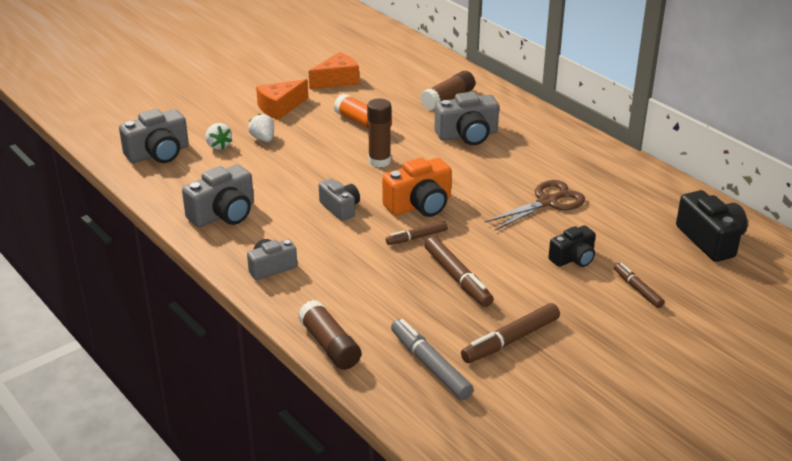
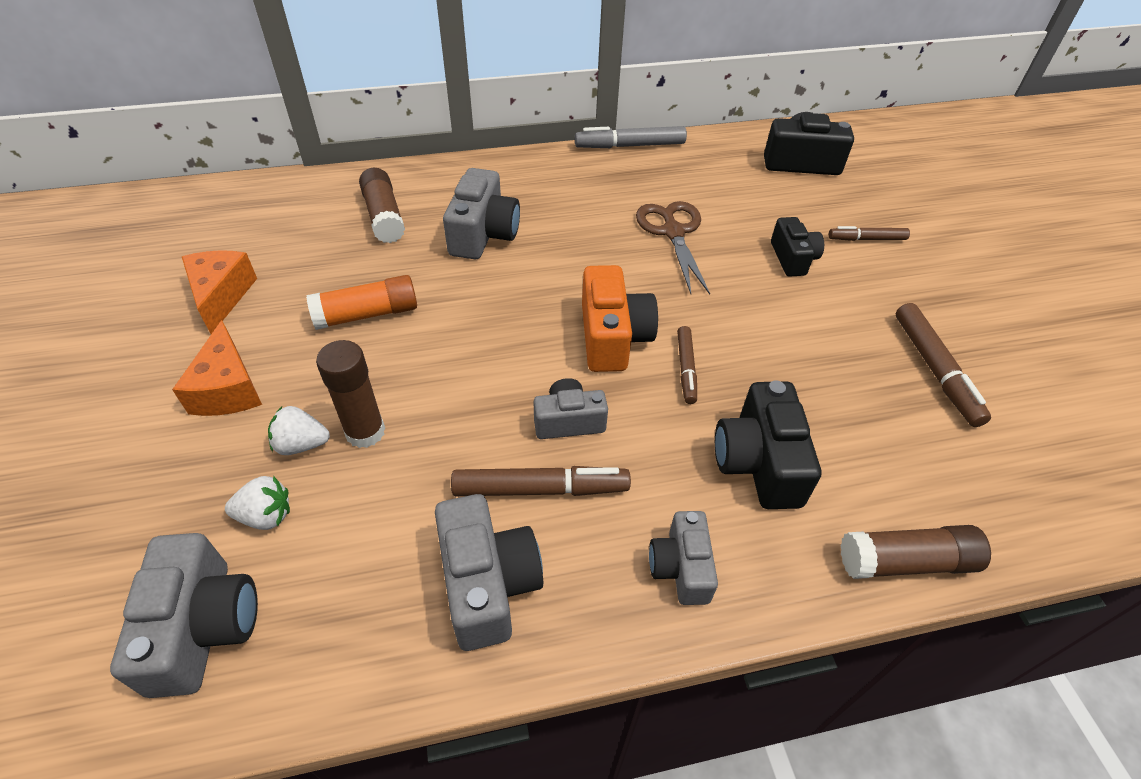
camera: 65 degrees left, 15 degrees up
brown glue stick [367,98,391,167] -> brown glue stick moved to [316,340,385,448]
grey marker [391,319,474,400] -> grey marker moved to [575,126,687,148]
brown marker [424,236,493,307] -> brown marker moved to [451,466,631,496]
none -> black camera [715,380,821,509]

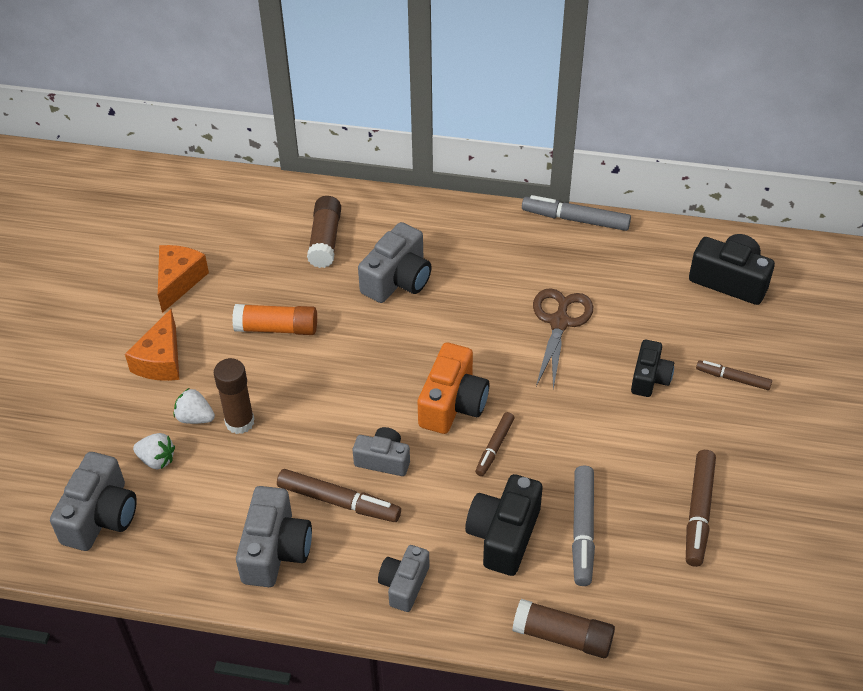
camera: 25 degrees right, 0 degrees up
none -> grey marker [572,466,595,586]

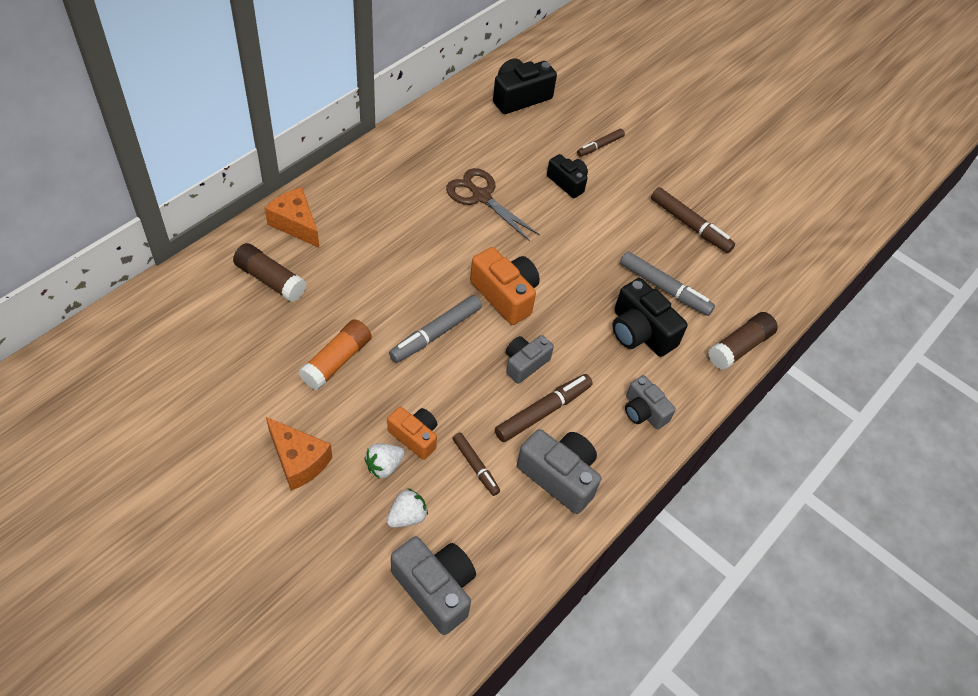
camera: 65 degrees left, 5 degrees up
orange cheese [158,245,209,313] -> orange cheese moved to [265,188,320,248]
brown glue stick [214,358,254,434] -> orange camera [387,407,437,460]
grey camera [358,222,432,303] -> none
brown marker [475,412,514,476] -> brown marker moved to [453,432,500,496]
grey marker [522,195,631,231] -> grey marker moved to [389,295,482,363]

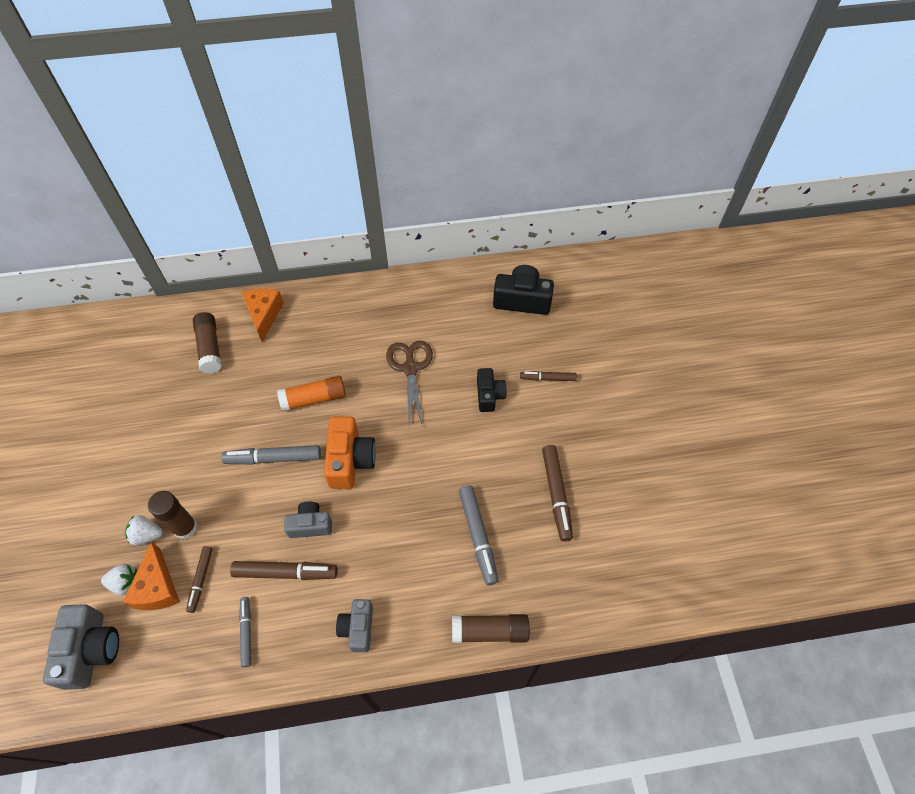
camera: 45 degrees right, 5 degrees up
orange cheese [266,417,332,491] -> orange cheese moved to [123,541,180,610]
orange glue stick [298,319,371,390] -> orange glue stick moved to [277,376,346,411]
orange camera [387,407,437,460] -> brown glue stick [148,491,198,539]
grey camera [517,429,601,514] -> grey marker [239,597,252,667]
black camera [612,278,688,357] -> none

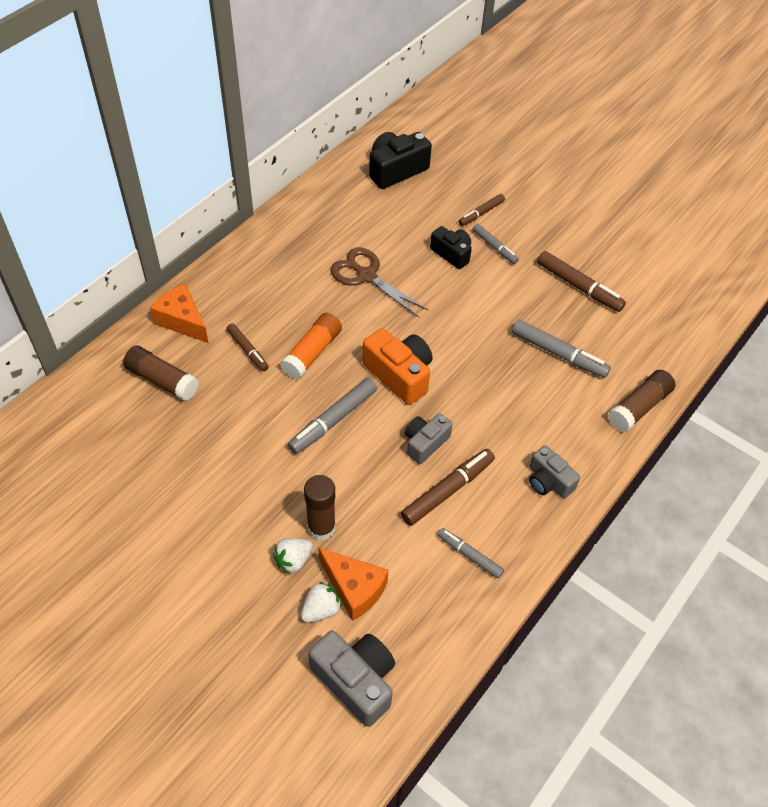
camera: 45 degrees left, 5 degrees down
brown marker [186,546,213,613] -> brown marker moved to [227,323,269,371]
none -> grey marker [473,224,519,264]

